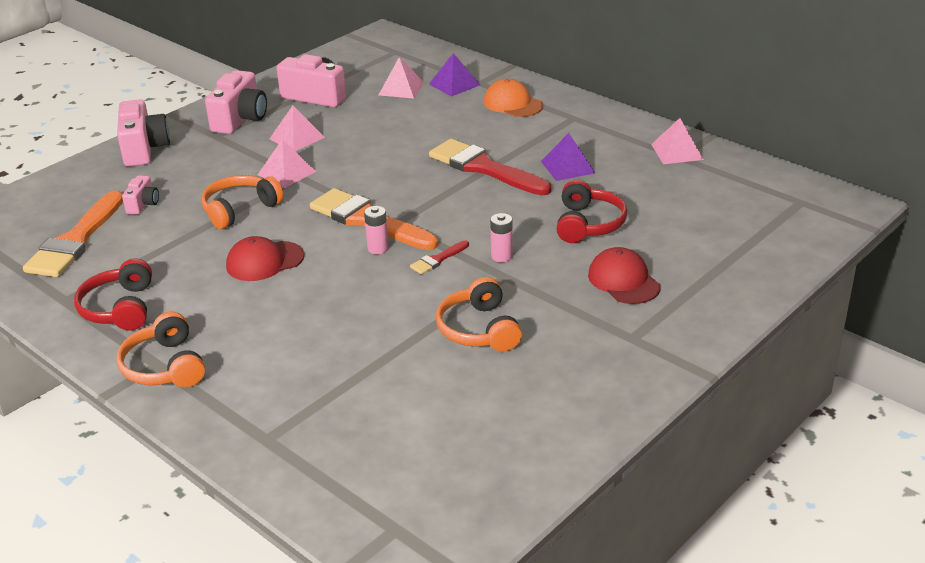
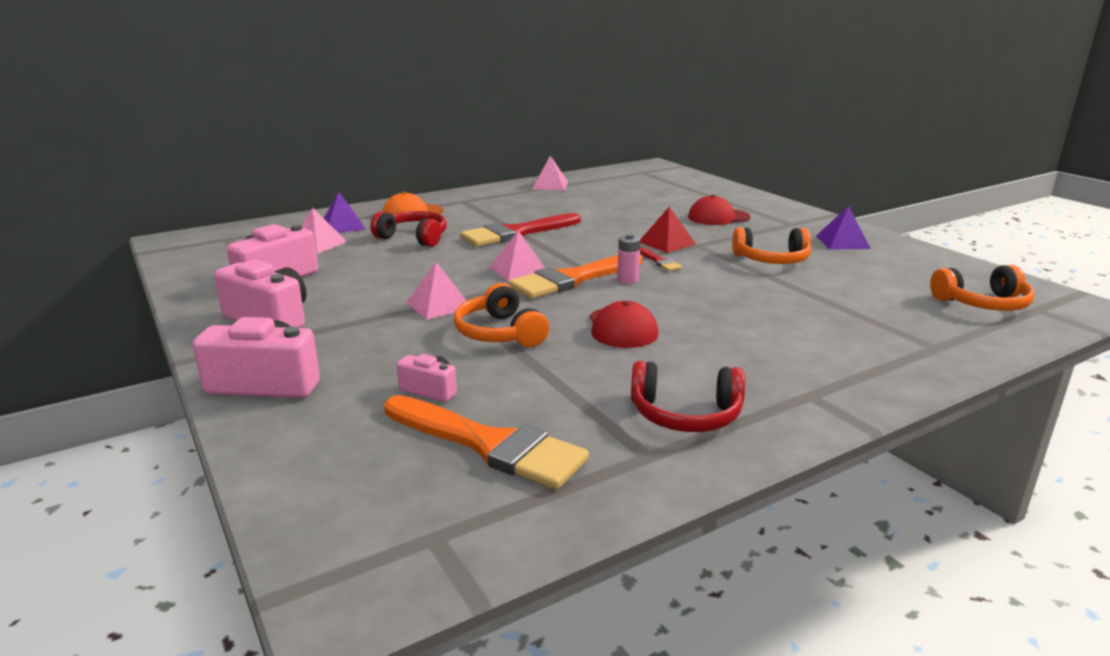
camera: 75 degrees left, 10 degrees down
orange headphones [117,311,205,387] -> orange headphones moved to [930,265,1035,311]
pink pyramid [269,106,325,151] -> pink pyramid moved to [490,231,545,281]
pink battery [490,213,513,262] -> red pyramid [640,206,696,253]
purple pyramid [541,133,595,181] -> purple pyramid moved to [816,206,871,249]
red headphones [557,180,628,243] -> red headphones moved to [370,211,447,247]

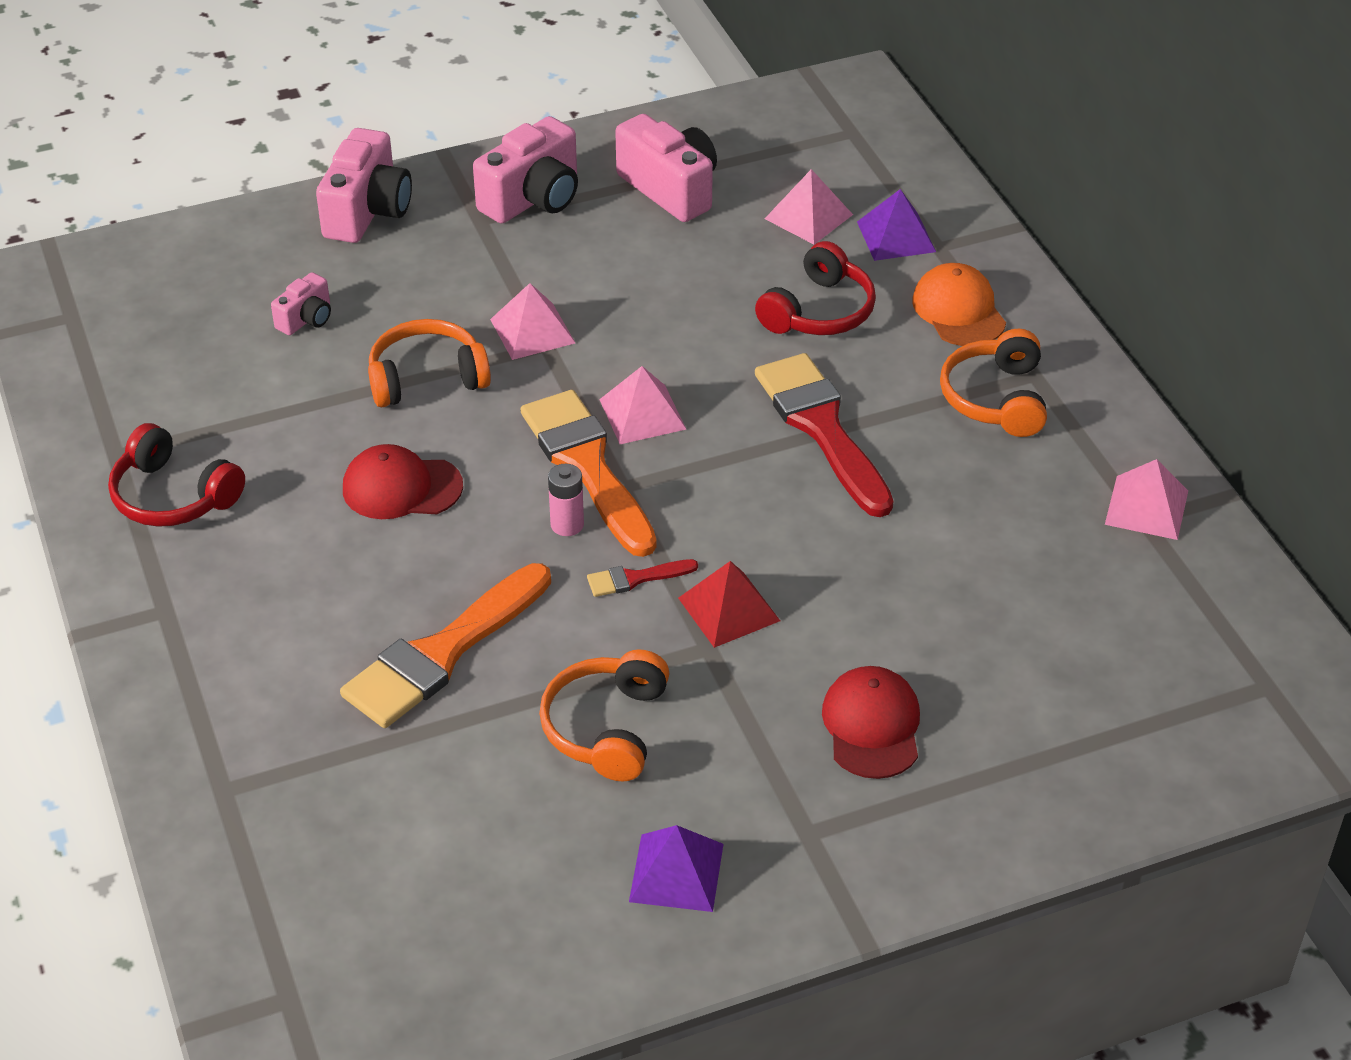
camera: 100 degrees right, 20 degrees up
orange brush [384,395,589,489] -> orange brush moved to [340,563,551,728]
red headphones [631,361,745,432] -> red headphones turned 75 degrees counterclockwise [108,423,245,527]
orange headphones [930,265,1035,311] -> orange headphones moved to [940,329,1047,437]

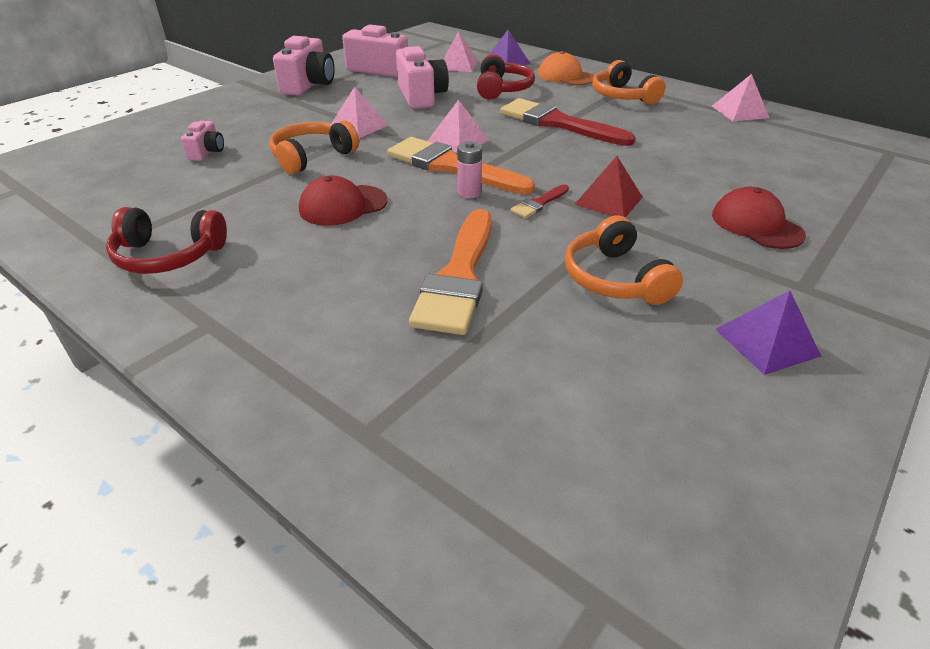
camera: 30 degrees left, 5 degrees down
pink camera [316,128,412,243] -> pink camera moved to [396,46,449,109]

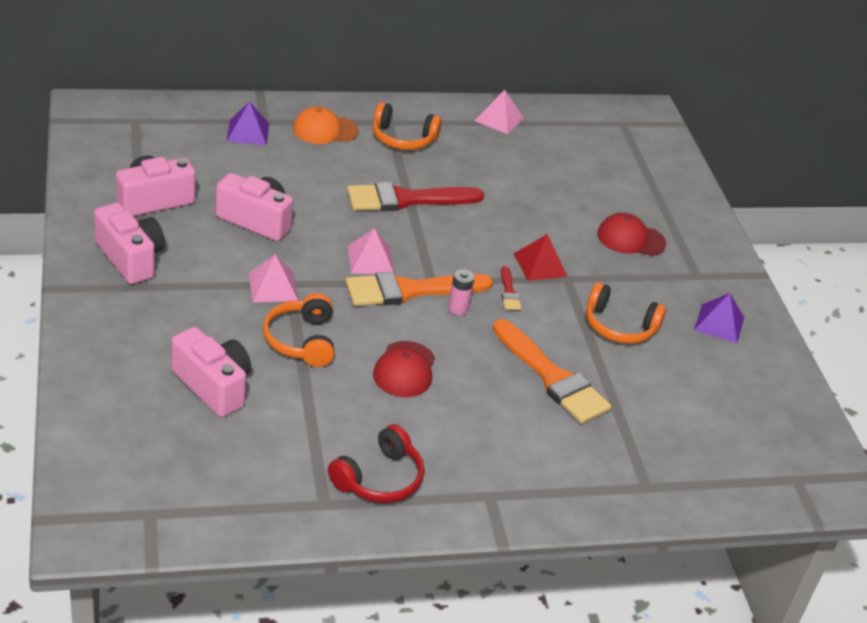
camera: 55 degrees left, 0 degrees up
pink camera [181,121,224,161] -> pink camera [171,327,251,417], size x1.88
pink pyramid [443,31,478,72] -> none
red headphones [477,54,535,100] -> none

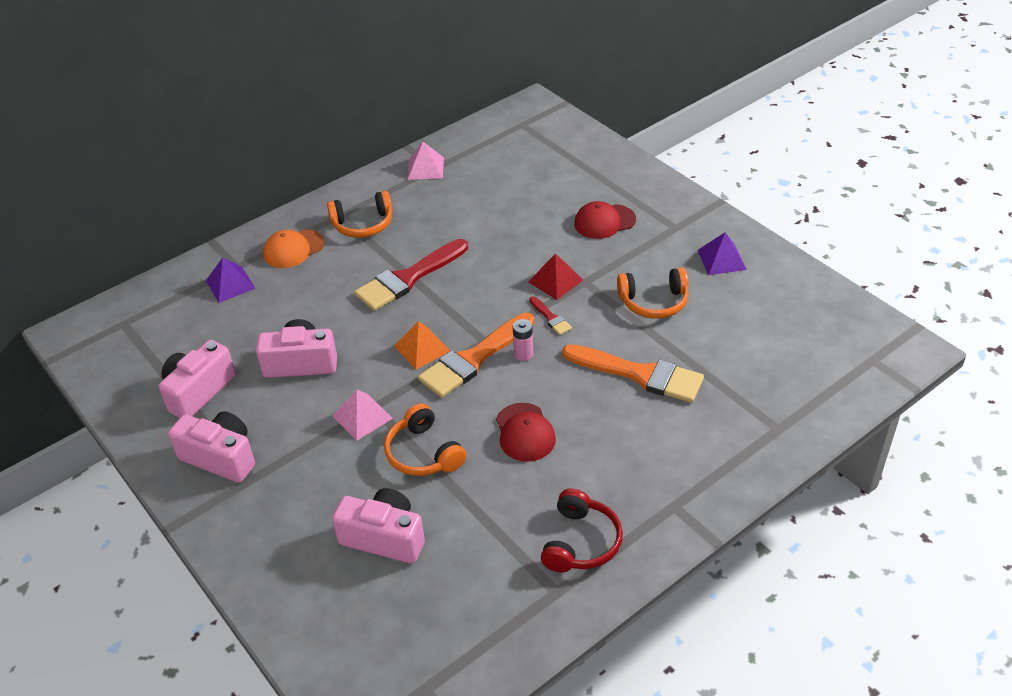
camera: 20 degrees left, 5 degrees up
pink pyramid [347,228,394,274] -> orange pyramid [394,321,450,369]

